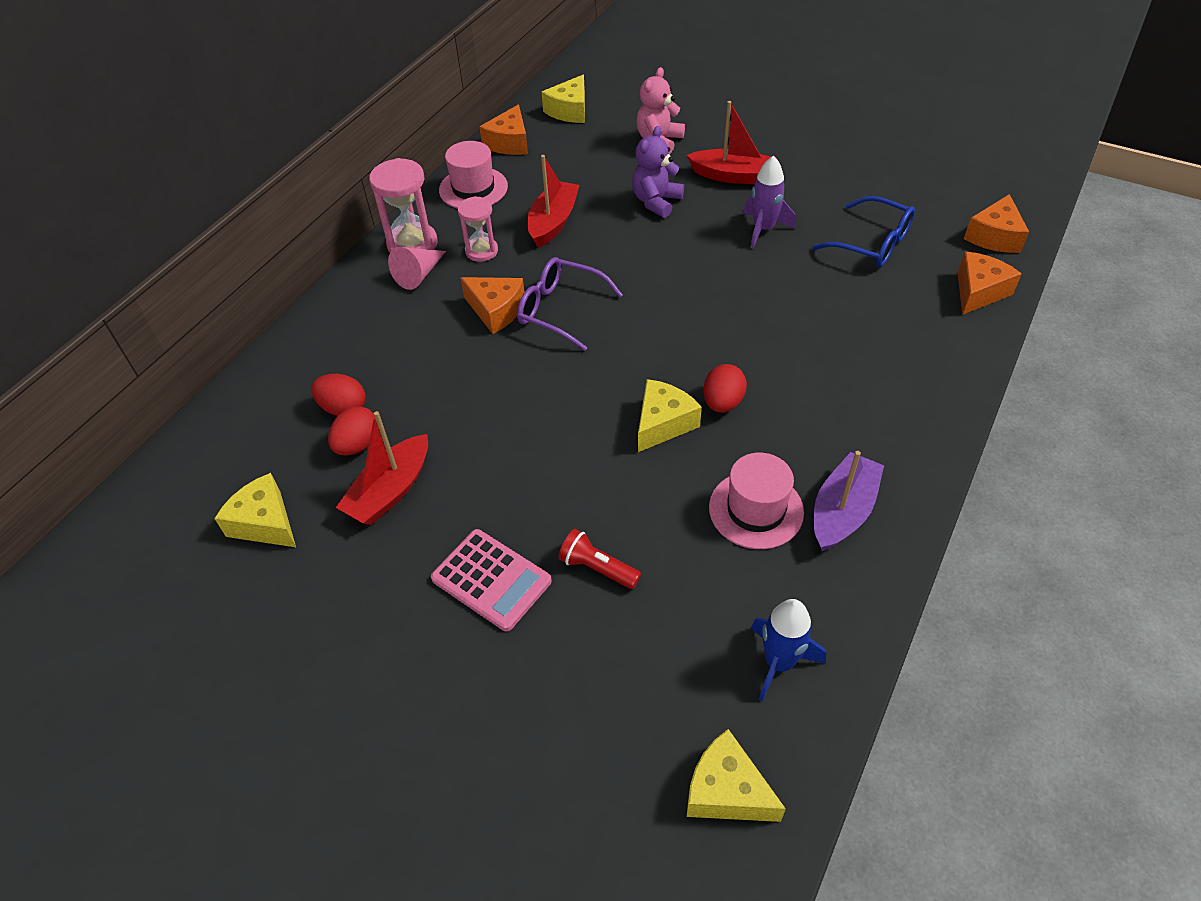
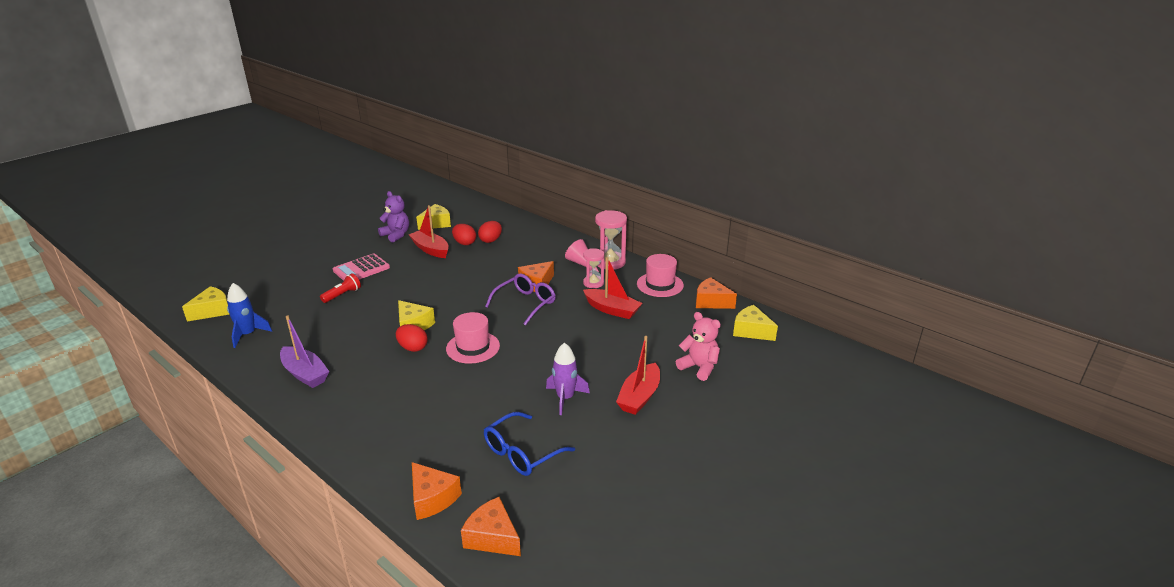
camera: 100 degrees right, 20 degrees down
purple teddy bear [632,126,684,218] -> purple teddy bear moved to [378,191,409,243]
pink hat [709,453,804,549] -> pink hat moved to [446,312,500,364]

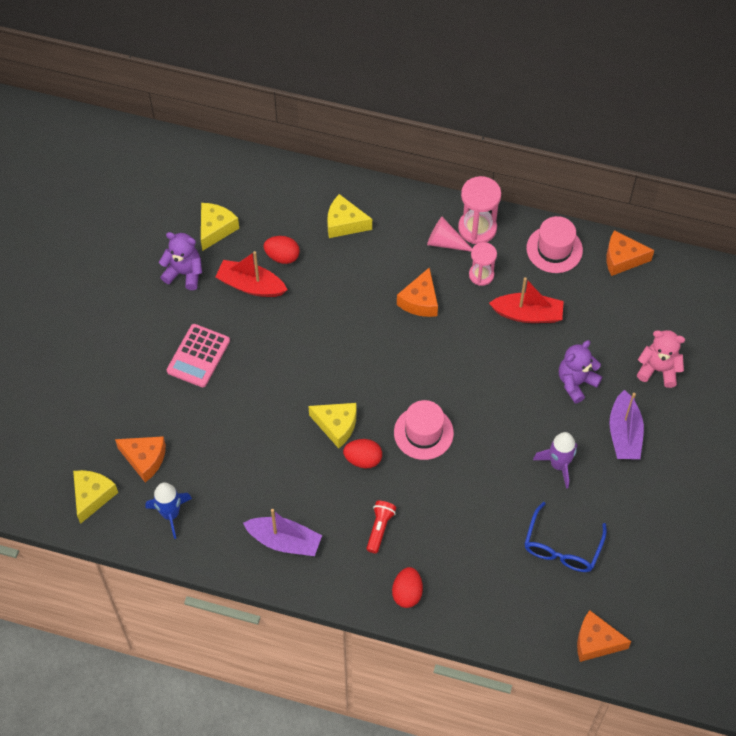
camera: 25 degrees left, 30 degrees up
red flashlight [320,273,361,303] -> red flashlight moved to [366,501,396,553]
orange cheese [412,462,462,520] -> orange cheese moved to [115,436,166,482]
red egg [478,221,502,243] -> red egg moved to [392,567,423,608]
purple glasses [485,274,556,326] -> none
red boat [616,336,660,415] -> purple boat [609,390,644,459]
yellow cheese [733,305,778,341] -> yellow cheese moved to [327,194,372,238]
none -> purple teddy bear [559,340,602,403]

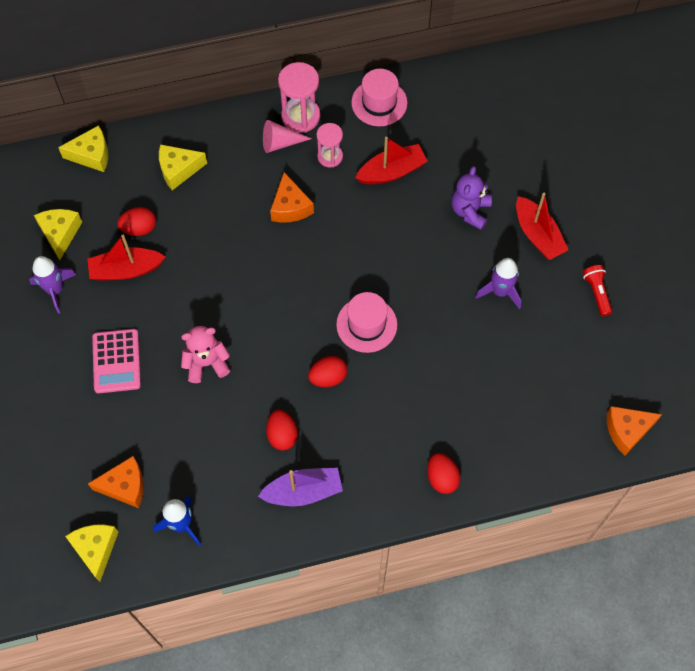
camera: 30 degrees left, 5 degrees up
purple teddy bear [159,232,202,290] -> purple rocket [29,256,76,313]
yellow cheese [309,403,356,449] -> yellow cheese moved to [58,125,108,172]
red flashlight [366,501,396,553] -> red flashlight moved to [583,265,612,316]
blue glasses [524,502,607,572] -> none
orange cheese [606,230,654,276] -> none
purple boat [609,390,644,459] -> red boat [516,193,569,260]
pink teddy bear [637,330,685,388] -> pink teddy bear moved to [181,326,230,383]
none -> red egg [266,410,298,451]

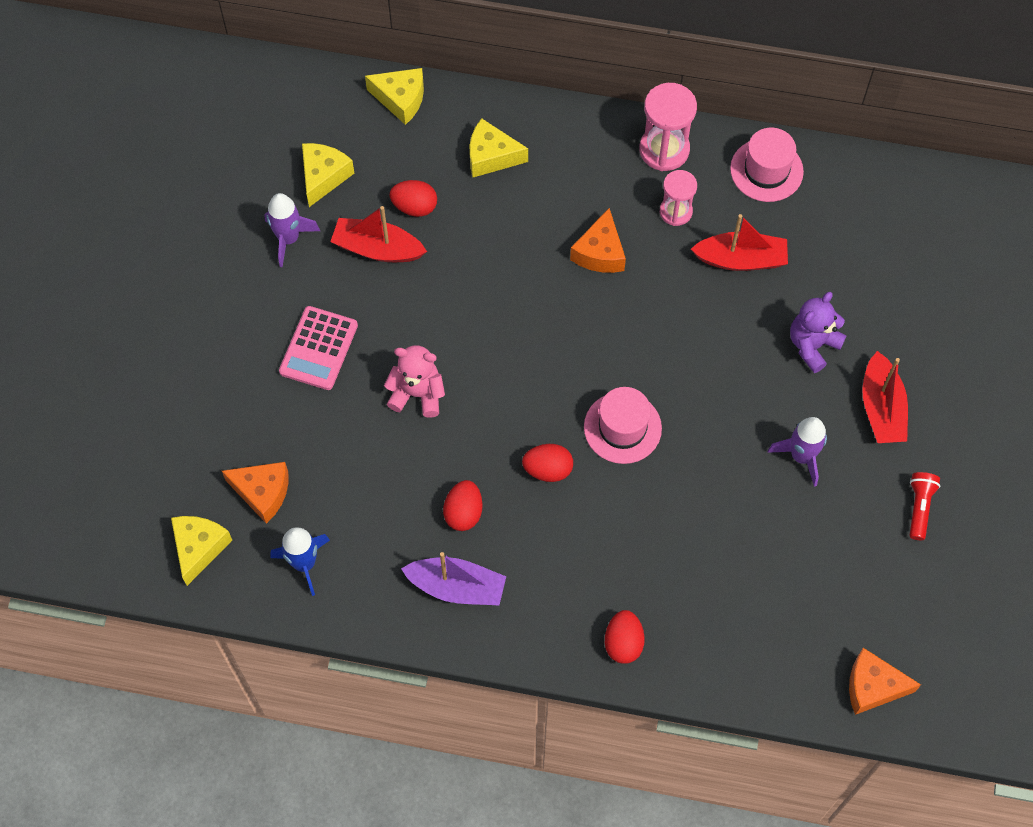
camera: 25 degrees right, 0 degrees up
pink cone [263,120,312,153] -> none

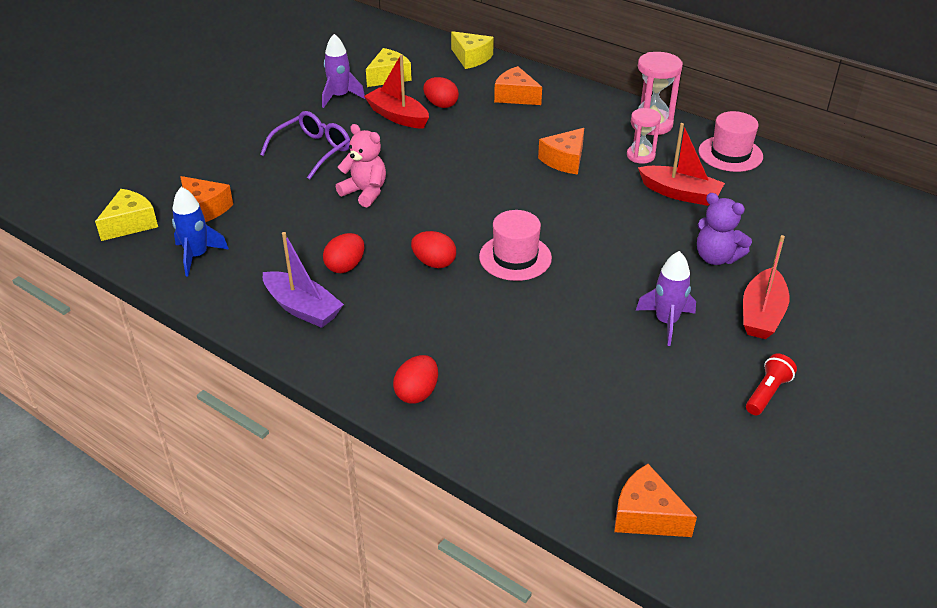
camera: 25 degrees right, 25 degrees down
pink calculator [279,306,358,390] -> purple glasses [260,111,350,179]
yellow cheese [470,118,528,177] -> orange cheese [494,66,542,105]
purple teddy bear [790,292,847,373] -> purple teddy bear turned 120 degrees counterclockwise [697,193,752,265]

